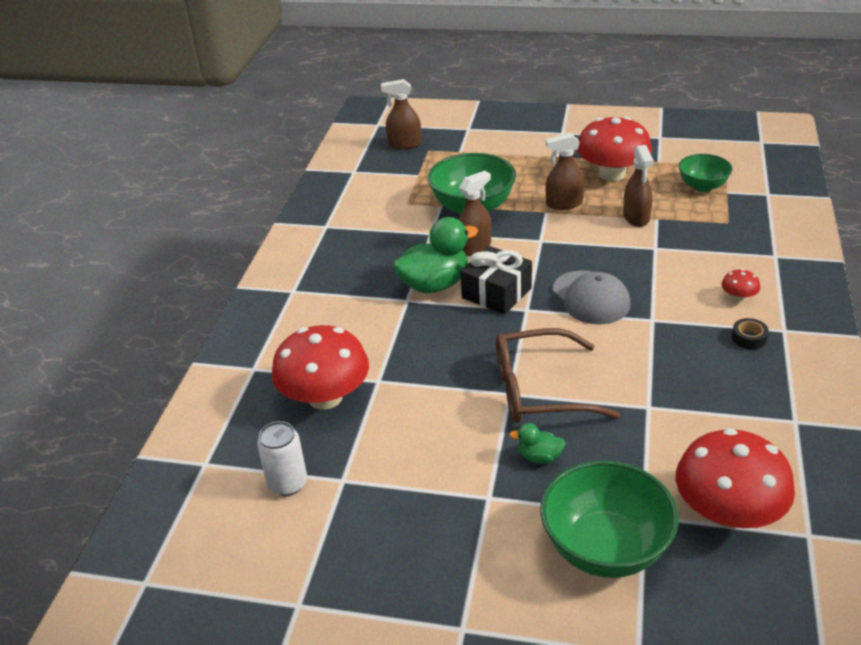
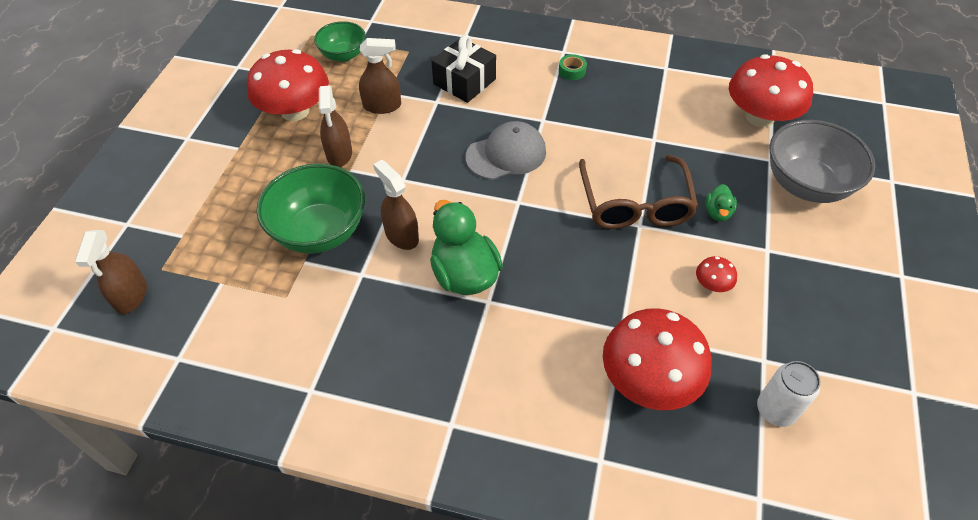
camera: 90 degrees left, 15 degrees up
black gift [460,246,532,314] -> black gift moved to [431,35,496,103]
green bowl [540,460,679,578] -> grey bowl [769,120,875,203]
red mushroom [722,269,760,302] -> red mushroom moved to [696,256,737,292]
black tape [731,318,769,349] -> green tape [559,54,587,80]

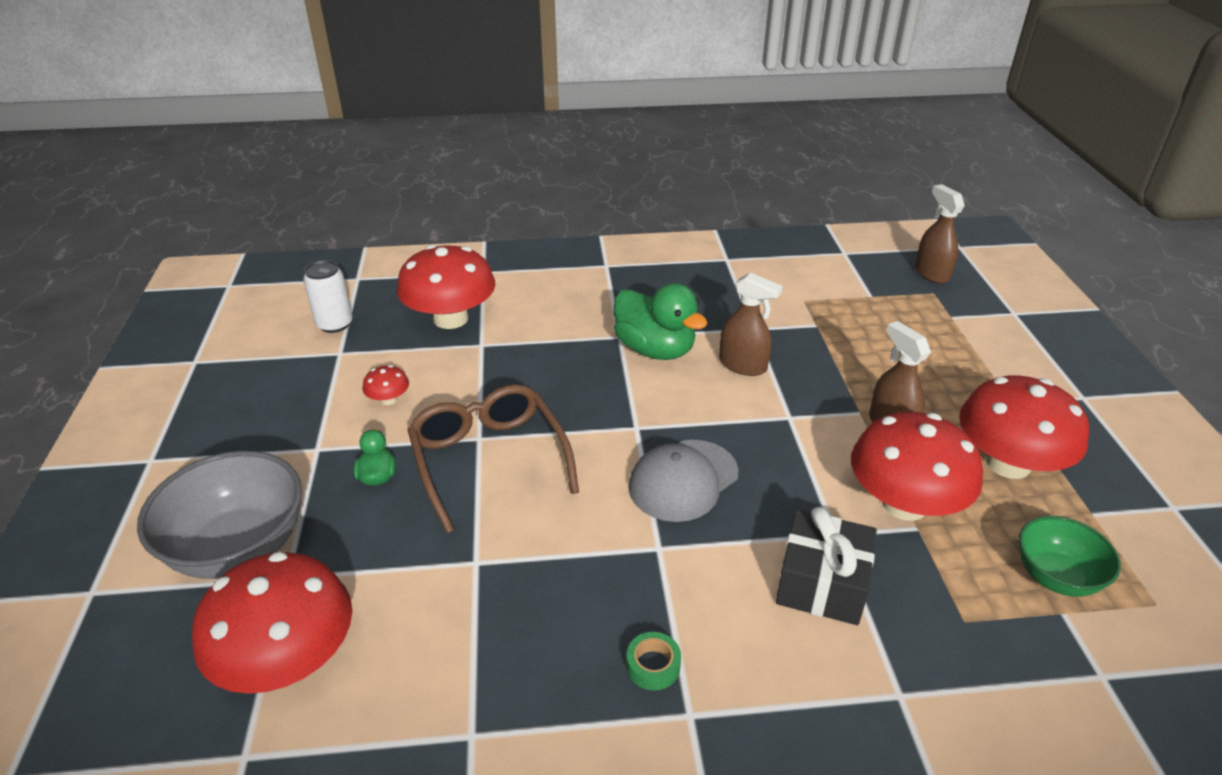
camera: 160 degrees right, 15 degrees down
green bowl [256,164,365,254] -> none
brown spray bottle [359,38,401,114] -> red mushroom [851,412,983,521]

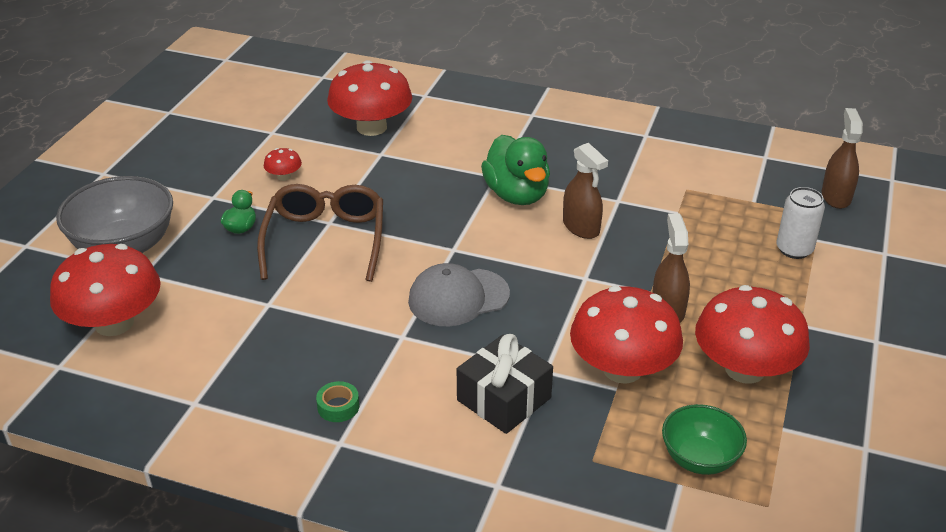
camera: 25 degrees right, 0 degrees up
white can [303,260,353,333] -> white can moved to [776,187,825,259]

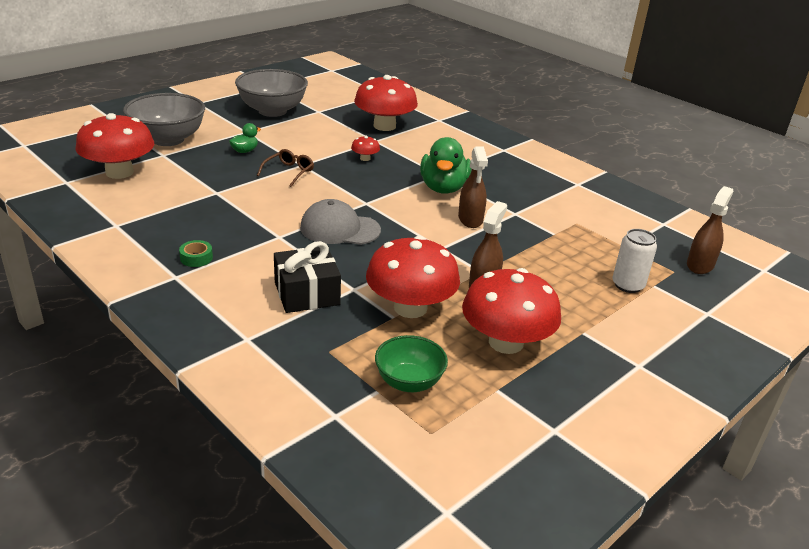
camera: 25 degrees right, 5 degrees down
brown glasses [257,184,383,282] -> brown glasses [257,149,314,187], size x0.52
red mushroom [264,148,302,181] -> red mushroom moved to [351,136,380,161]
none -> grey bowl [235,69,308,117]

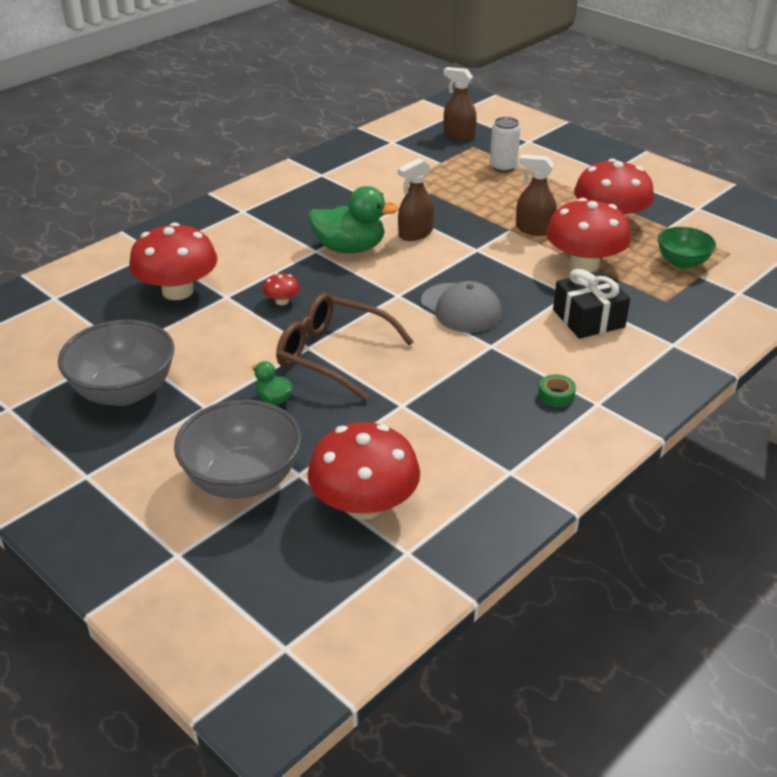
camera: 90 degrees left, 5 degrees up
brown glasses [257,149,314,187] -> brown glasses [276,293,414,401], size x1.93
grey cap [300,199,381,245] -> grey cap turned 45 degrees counterclockwise [421,281,502,333]
brown spray bottle [458,146,488,228] -> brown spray bottle turned 150 degrees clockwise [398,158,434,241]

